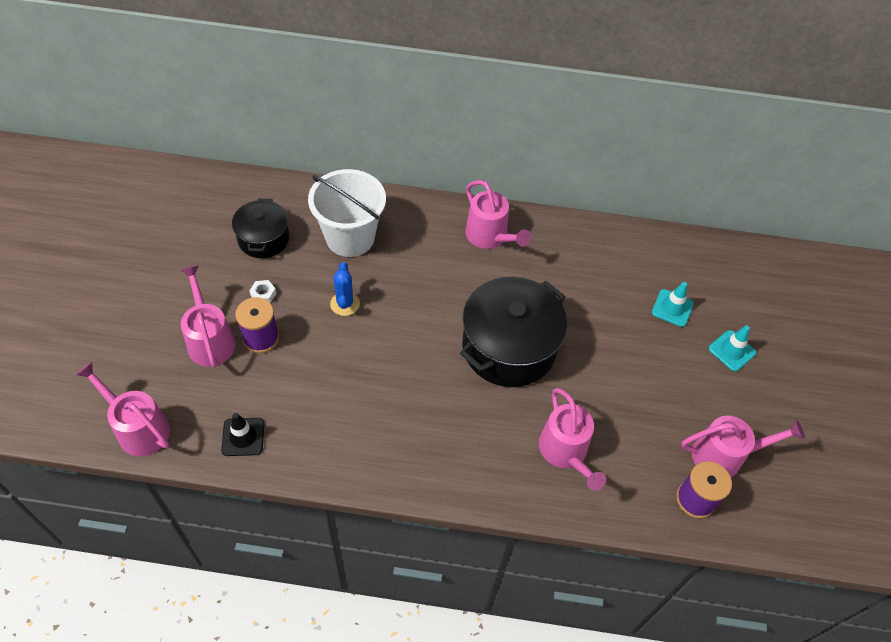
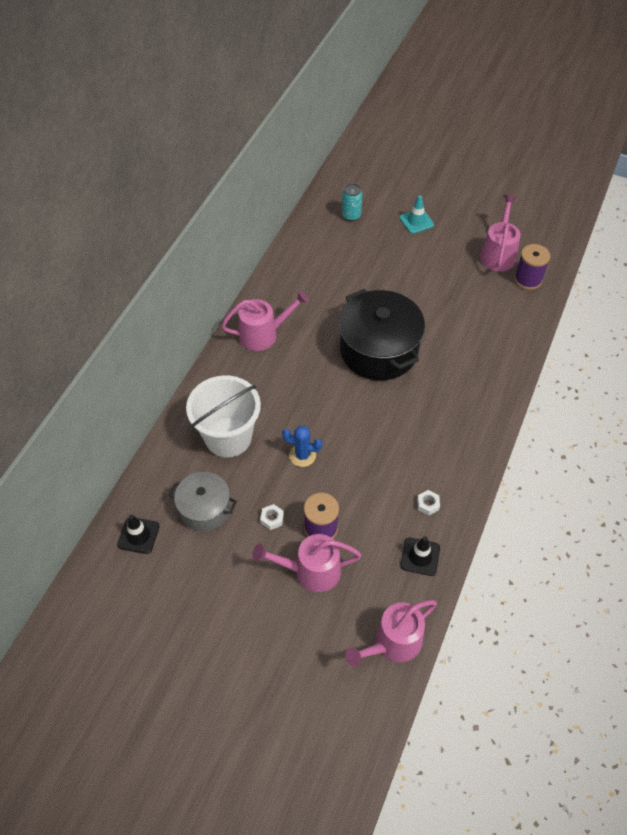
camera: 70 degrees left, 0 degrees up
black pot [232,198,289,258] -> grey pot [169,472,237,531]
pink watering can [539,388,606,491] -> none
turquoise traffic cone [652,282,694,327] -> none
none -> black traffic cone [117,515,160,554]
none -> turquoise can [342,184,362,221]
none -> white nut [417,490,440,515]

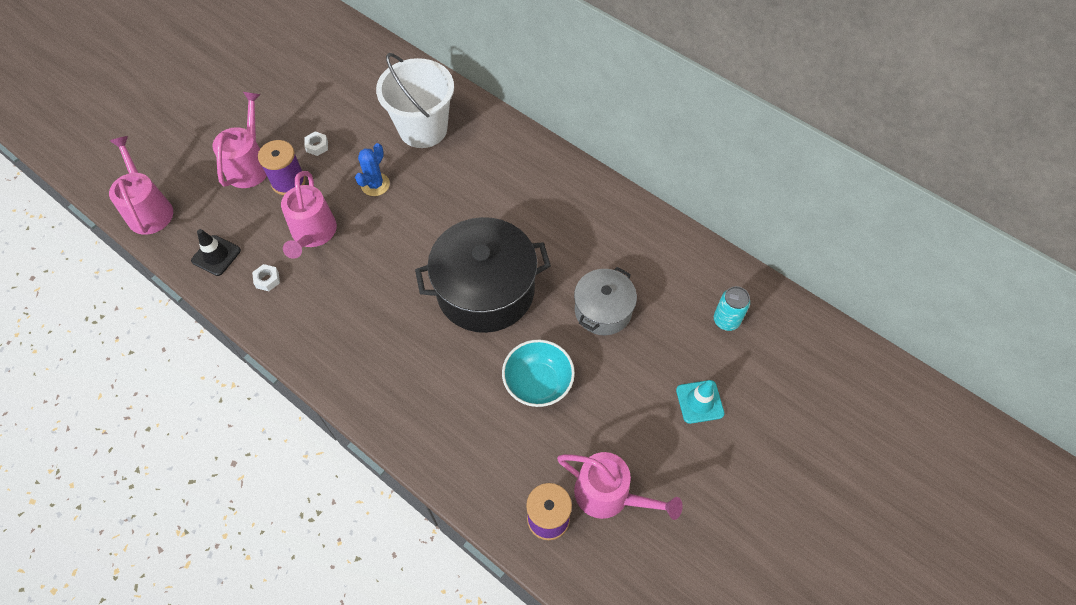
camera: 105 degrees right, 5 degrees up
black traffic cone [117,515,160,554] -> none
grey pot [169,472,237,531] -> grey pot moved to [574,267,637,335]
pink watering can [221,290,309,351] -> pink watering can moved to [281,171,337,259]
none -> turquoise bowl [502,340,575,407]

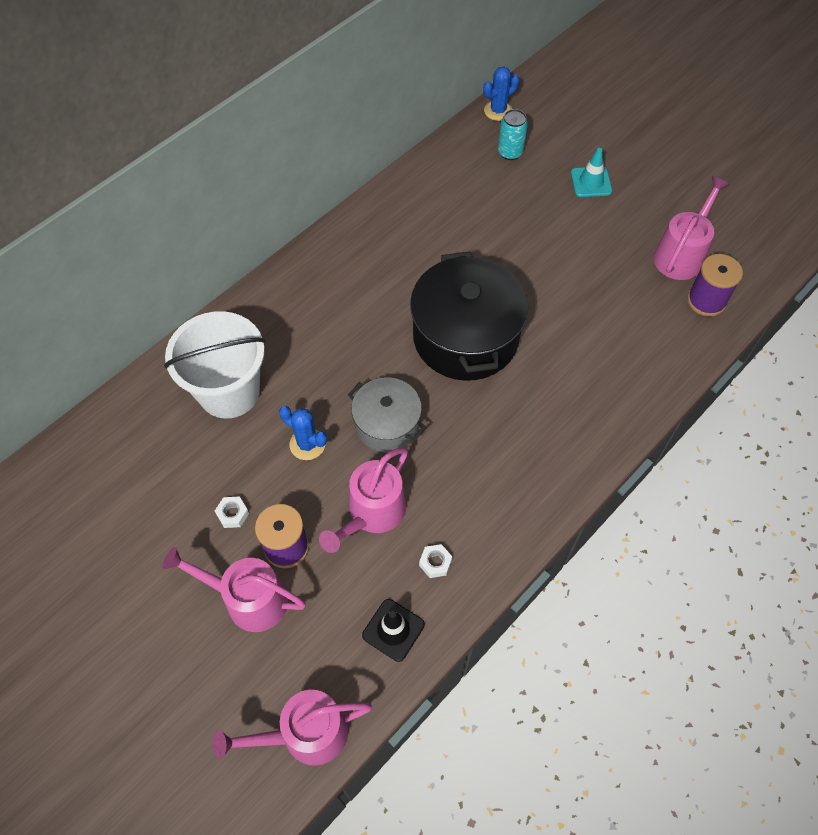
camera: 85 degrees left, 0 degrees up
pink watering can [281,171,337,259] -> pink watering can turned 120 degrees clockwise [319,447,408,553]
turquoise bowl [502,340,575,407] -> none
grey pot [574,267,637,335] -> grey pot moved to [348,377,426,452]
none -> blue cactus [483,67,519,121]

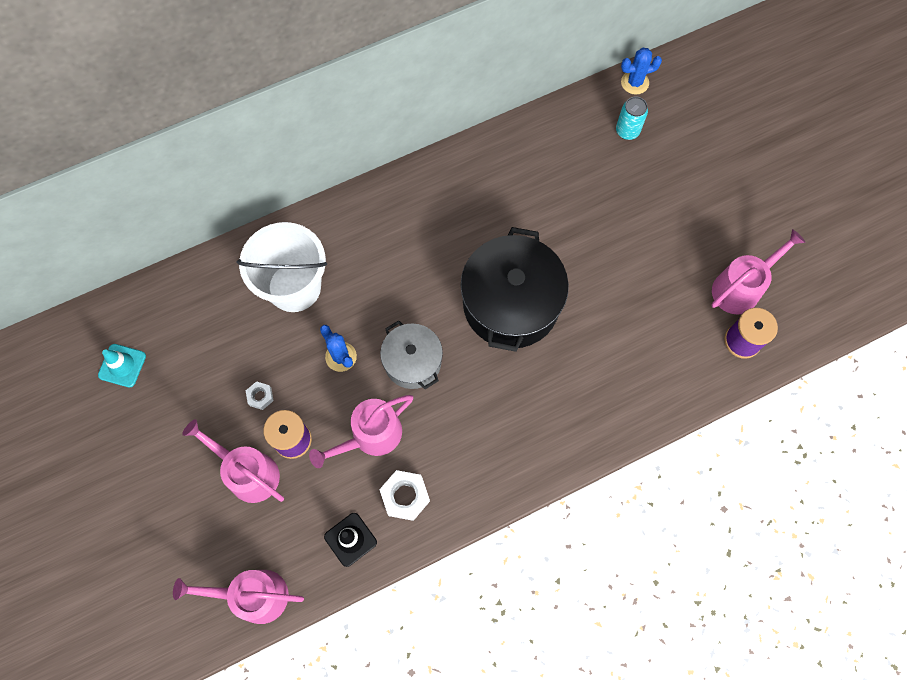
camera: 20 degrees right, 10 degrees up
white nut [419,544,452,578] -> white nut [379,470,430,521], size x1.75
turquoise traffic cone [571,148,612,197] -> turquoise traffic cone moved to [98,344,146,387]

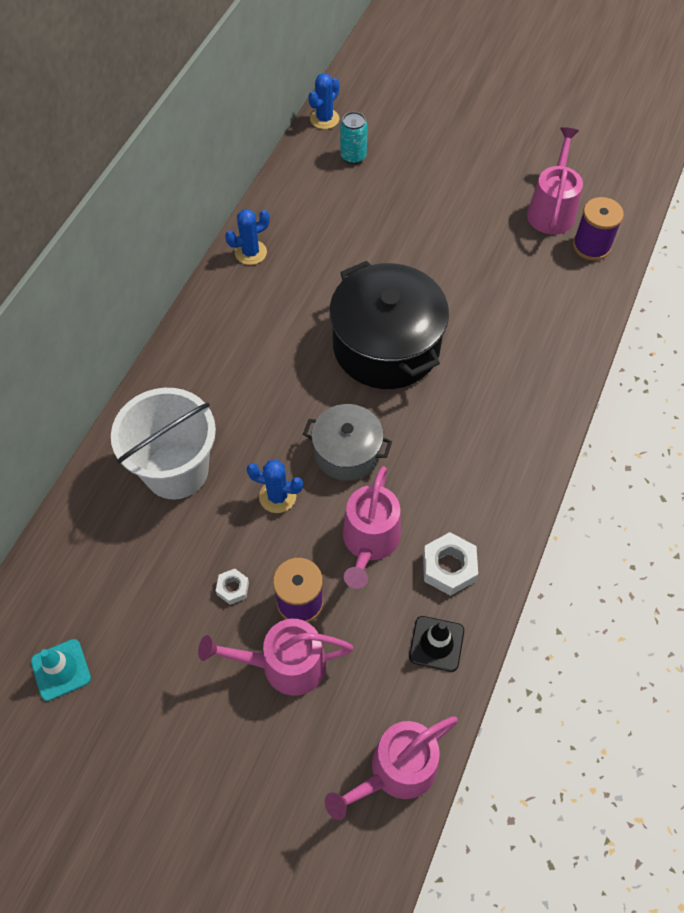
camera: 40 degrees left, 10 degrees down
none -> blue cactus [225,209,270,265]

